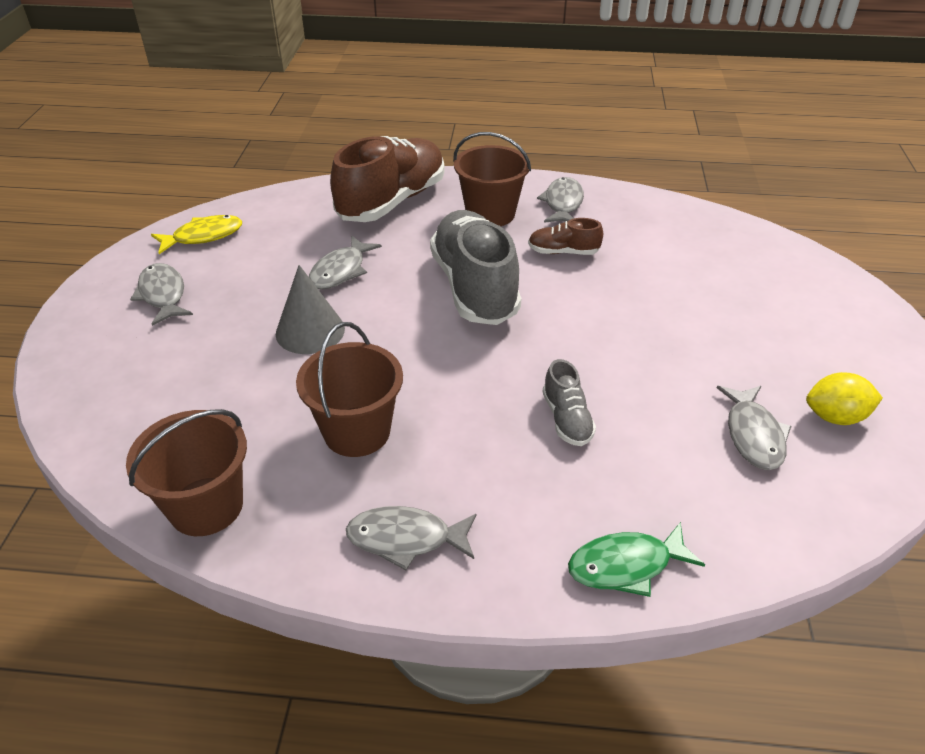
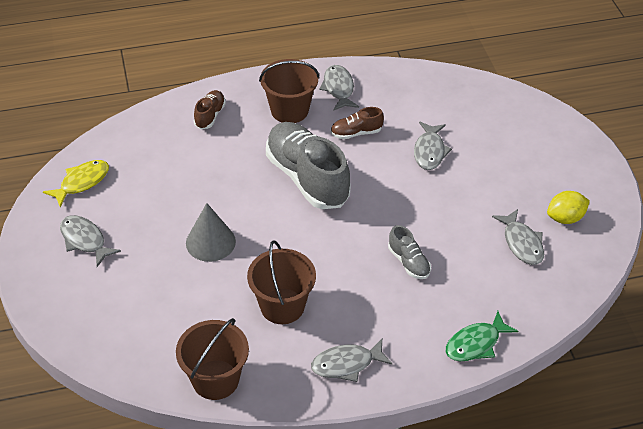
camera: 20 degrees left, 5 degrees up
grey fish [309,235,382,289] -> grey fish moved to [414,122,452,170]
brown shoe [330,136,445,222] -> brown shoe [194,90,226,129], size x0.46

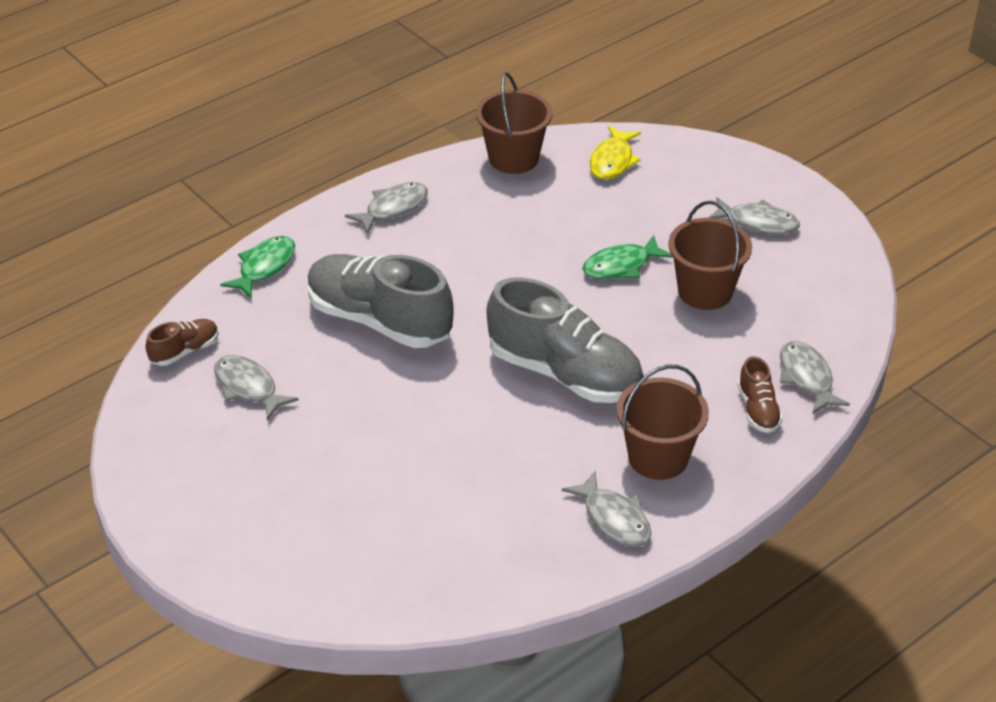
camera: 155 degrees right, 5 degrees down
yellow fish [43,160,109,207] -> yellow fish moved to [590,126,641,180]
grey cone [186,203,236,262] -> green fish [582,235,673,279]
brown bucket [247,240,316,324] -> brown bucket moved to [668,201,752,310]
brown shoe [330,107,384,139] -> brown shoe moved to [146,319,219,366]
grey shoe [388,225,431,279] -> grey shoe [308,254,454,348], size x2.18
grey fish [414,122,452,170] -> grey fish moved to [780,341,850,414]
yellow lemon [547,191,590,224] -> none

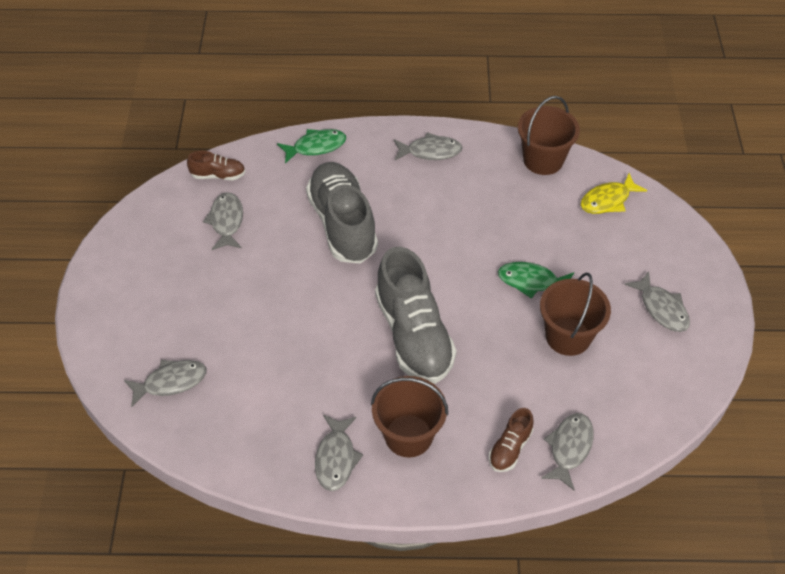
camera: 40 degrees right, 10 degrees up
none -> grey fish [124,360,207,407]

